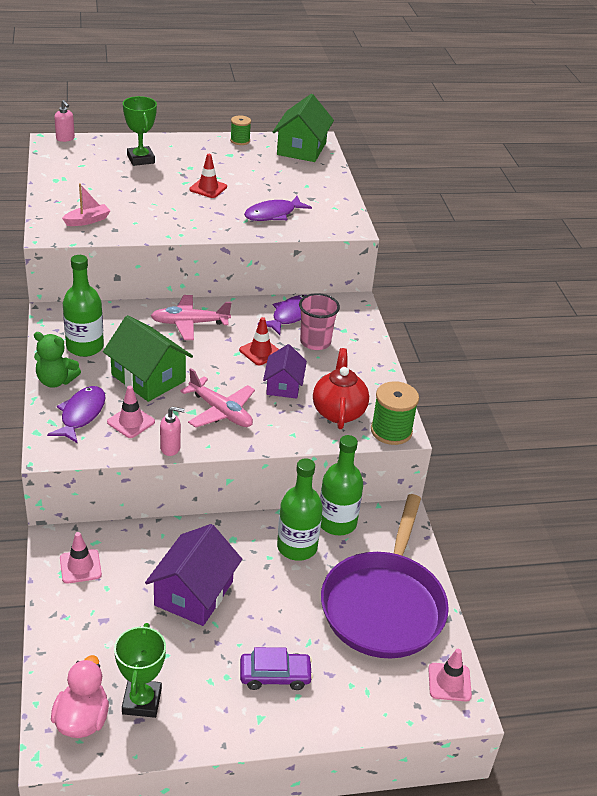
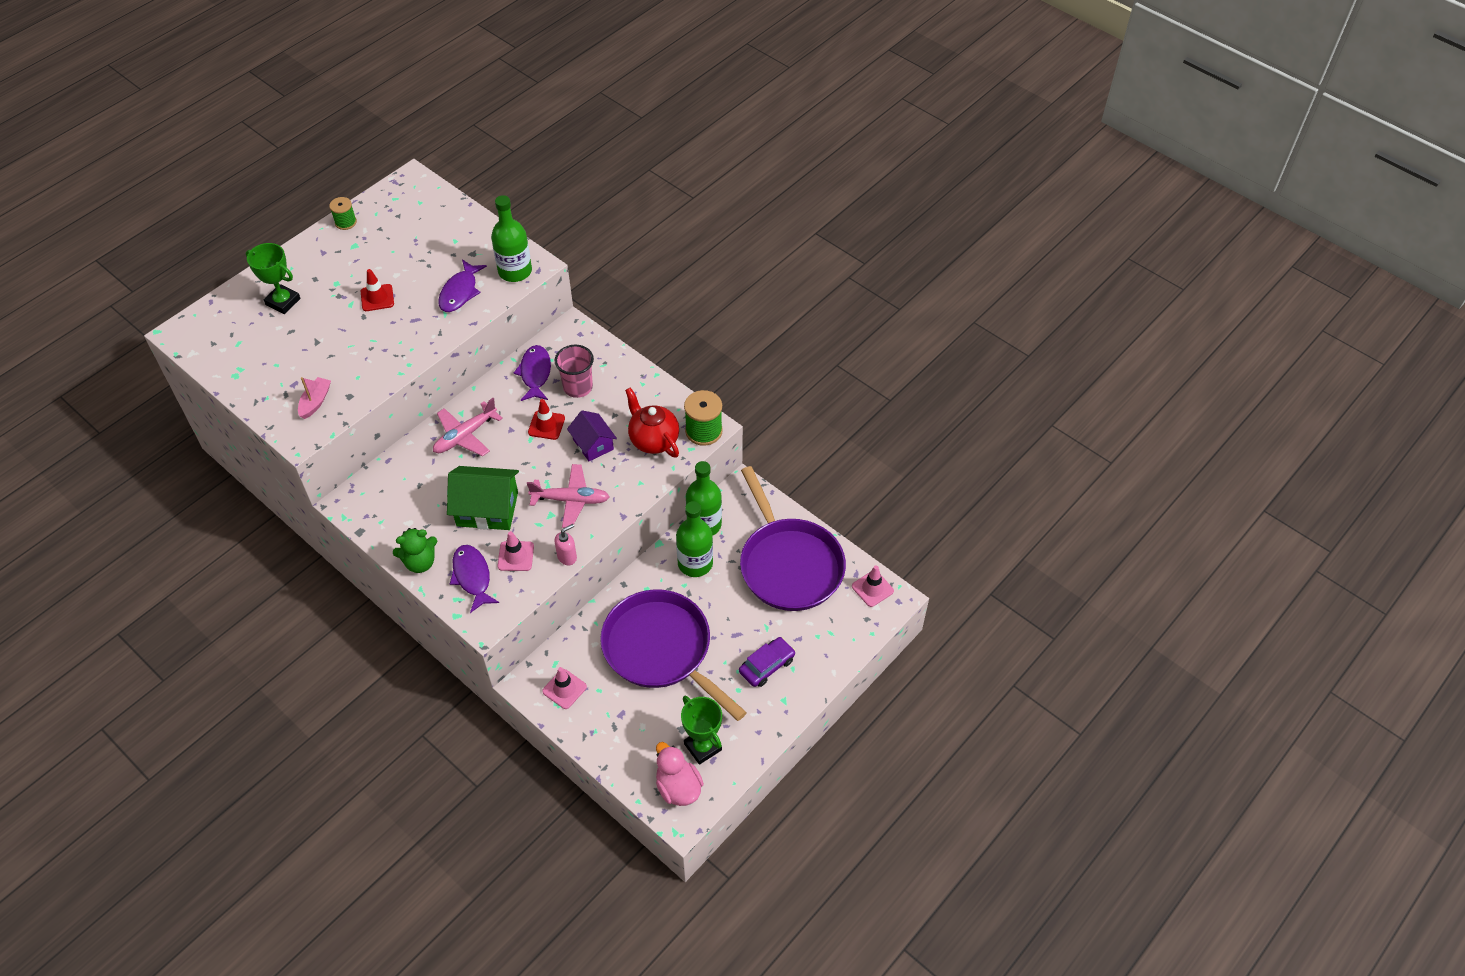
camera: 35 degrees left, 15 degrees up
pink soap dispenser [54,100,75,142] -> none
green bottle [63,255,104,357] -> green bottle moved to [491,195,532,282]
purple house [145,524,242,626] -> purple pan [600,589,747,721]
green house [273,94,334,162] -> none

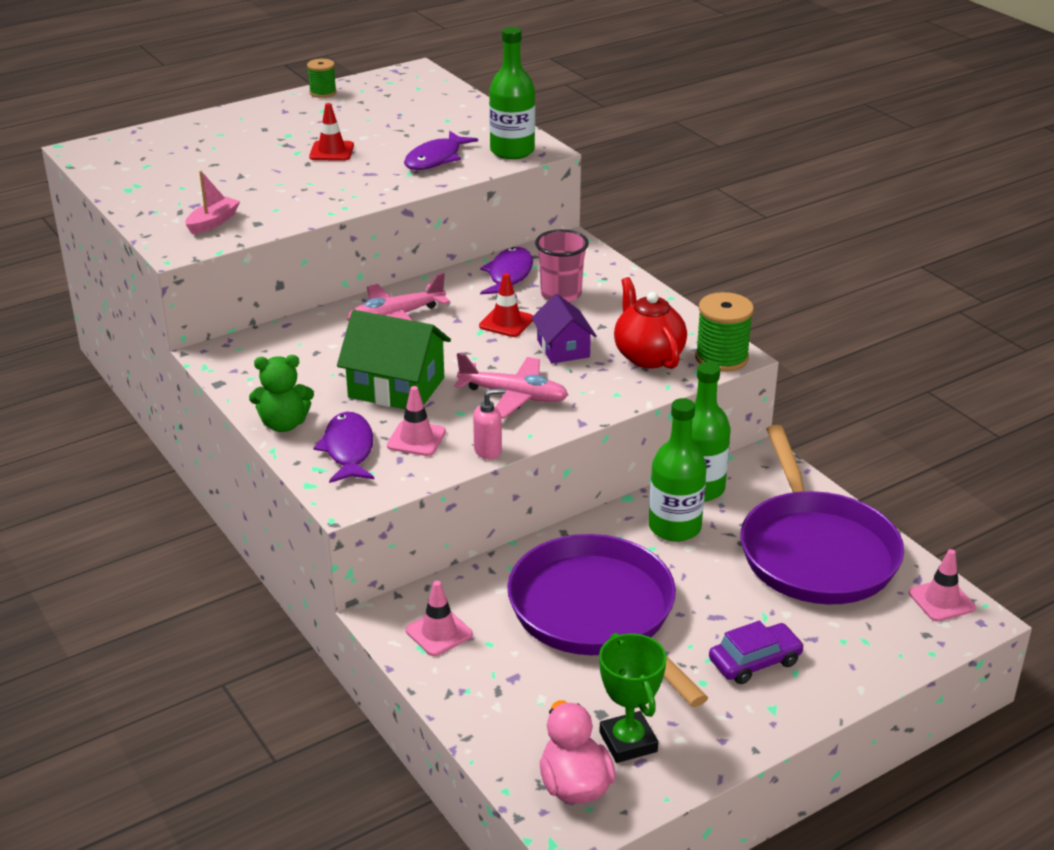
camera: 15 degrees right, 20 degrees down
green trophy [246,243,301,314] -> none

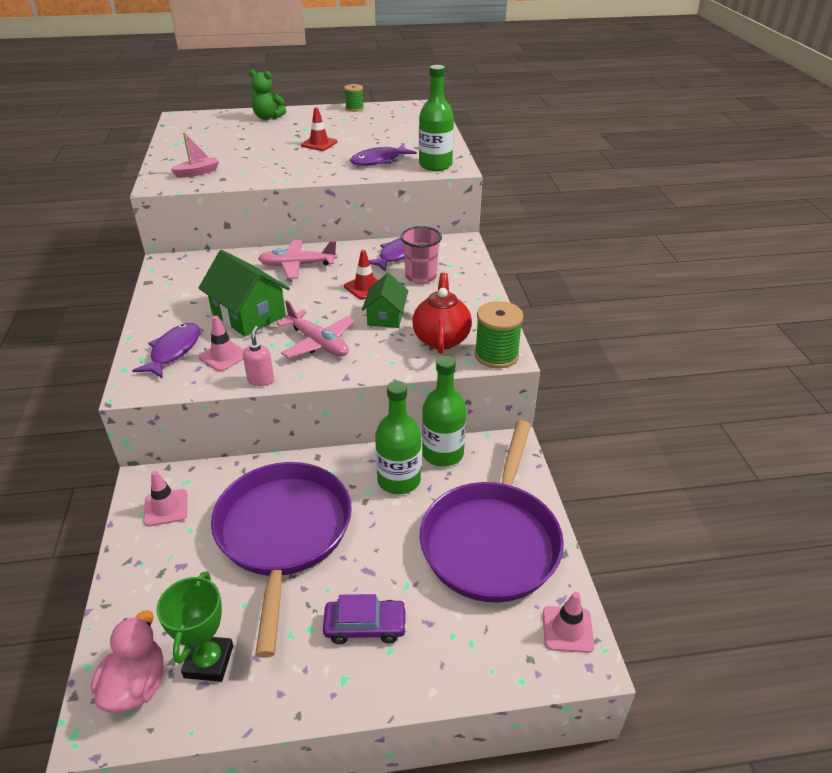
camera: 25 degrees right, 5 degrees up
green teddy bear [249,355,314,432] -> green teddy bear moved to [249,69,286,120]
pink soap dispenser [473,388,505,459] -> pink soap dispenser turned 90 degrees counterclockwise [243,326,274,386]
purple house [531,294,597,363] -> green house [362,273,408,328]

